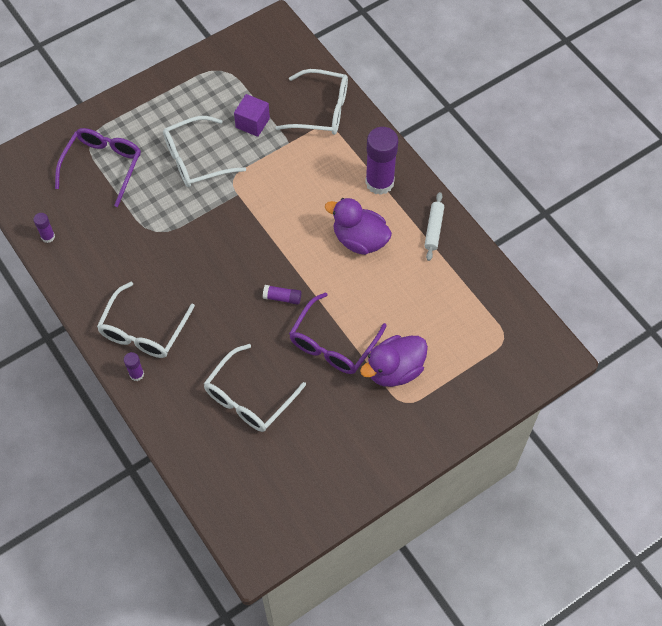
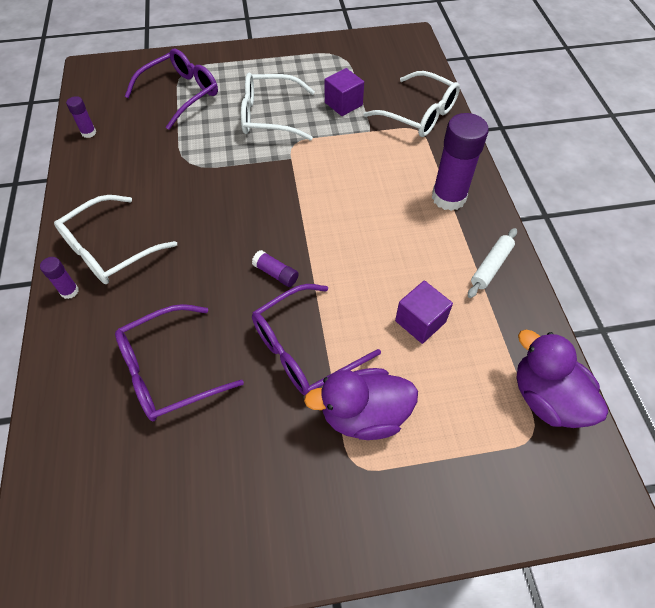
camera: 25 degrees right, 5 degrees down
white glasses [204,344,306,432] -> purple glasses [115,304,244,421]
purple duck [325,198,392,255] -> purple duck moved to [516,329,608,428]
none -> purple cube [395,281,453,344]

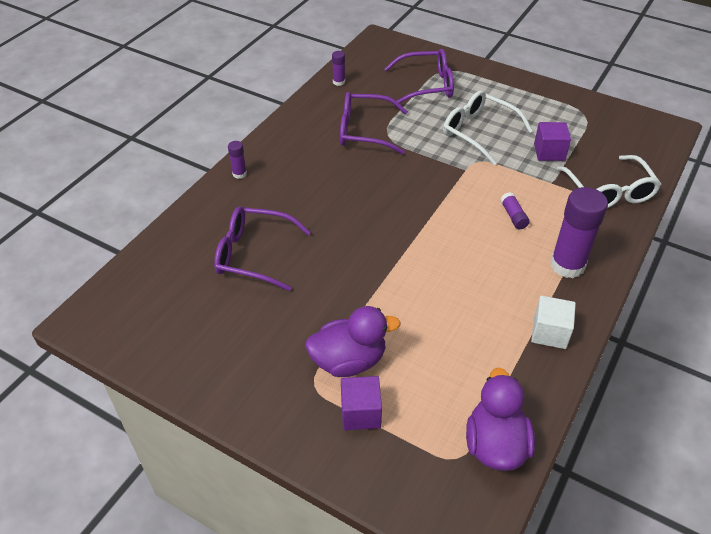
camera: 40 degrees right, 10 degrees down
white glasses [54,195,177,284] -> none
purple glue stick [252,250,299,287] -> purple glue stick moved to [500,192,530,229]
purple glasses [252,284,381,395] -> purple glasses moved to [340,92,408,155]
purple duck [304,368,418,440] -> purple duck turned 135 degrees clockwise [305,306,401,377]
purple cube [395,281,453,344] -> purple cube moved to [341,376,382,430]
white rolling pin [468,228,517,298] -> white cube [531,296,576,349]

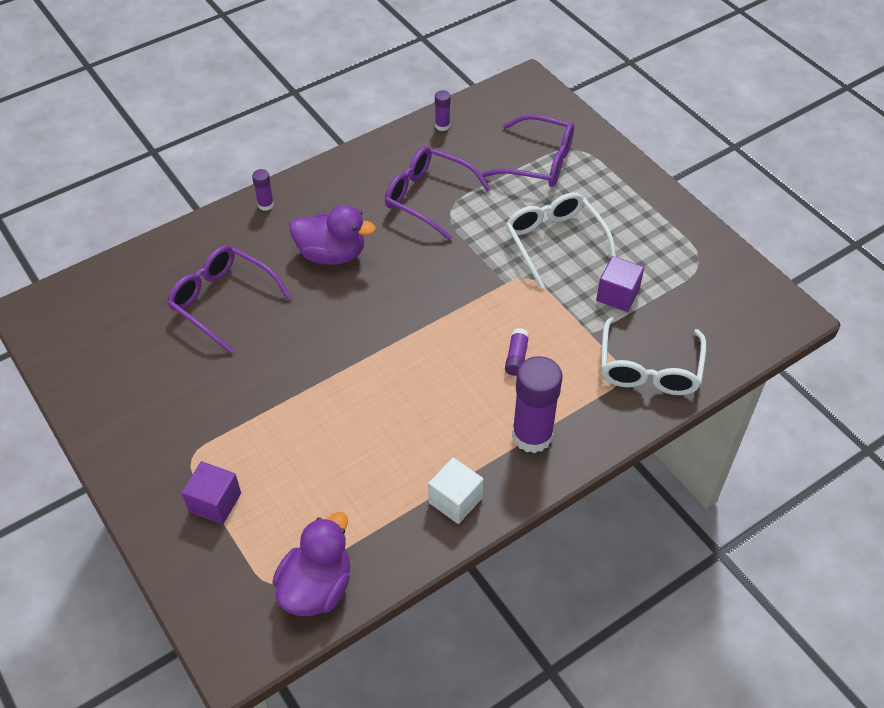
camera: 25 degrees right, 5 degrees up
purple duck [305,306,401,377] -> purple duck moved to [290,205,376,265]

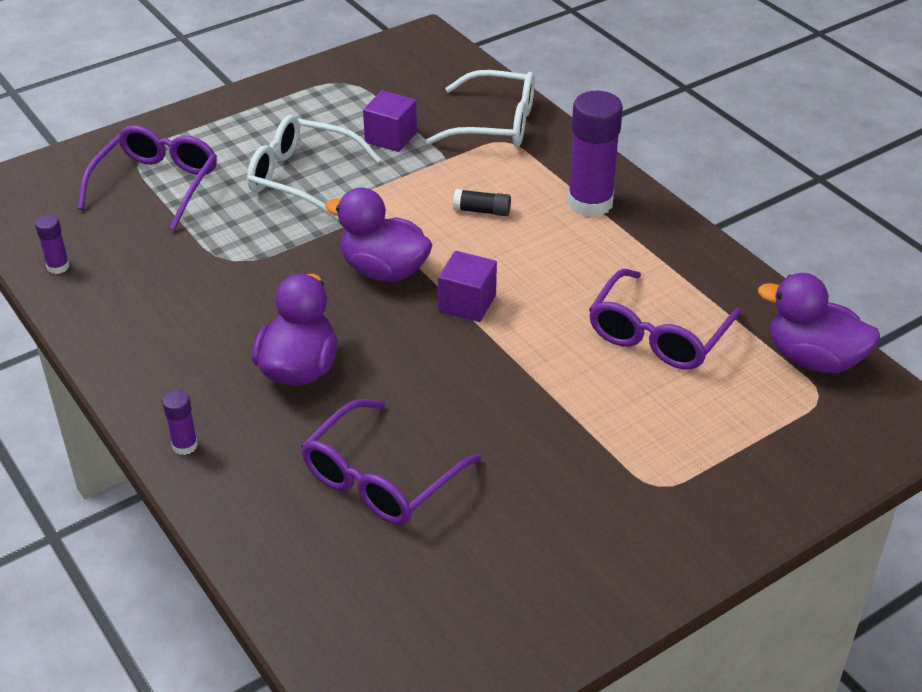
camera: 90 degrees left, 10 degrees down
purple cube [182,461,241,525] -> purple cube moved to [438,251,497,322]
purple glasses [385,146,491,240] -> purple glasses moved to [589,269,742,370]
white cube [428,457,484,524] -> none
purple glue stick [505,328,530,376] -> black glue stick [453,189,511,216]
white glasses [506,193,616,289] -> white glasses turned 45 degrees clockwise [247,115,381,220]
none -> purple duck [325,188,432,282]

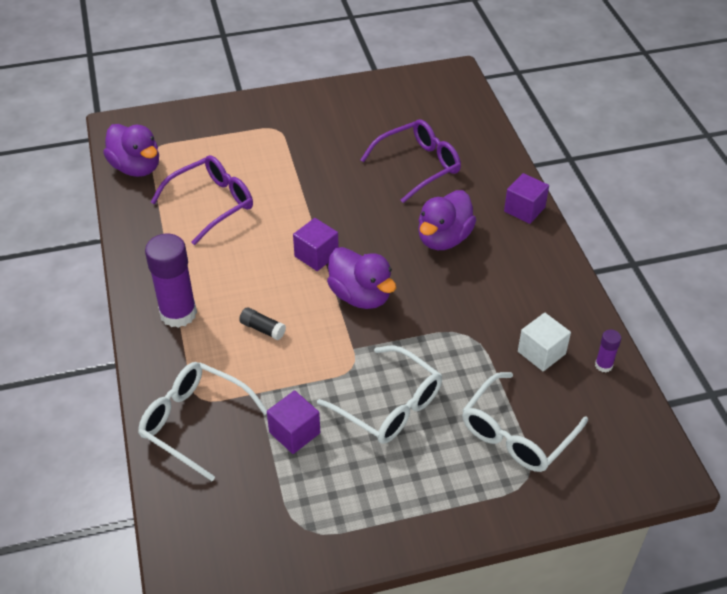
camera: 160 degrees left, 5 degrees up
purple glasses [78,125,217,231] -> white glasses [462,372,588,472]
purple glue stick [163,390,198,455] -> purple cube [504,173,549,224]
none -> white cube [518,313,571,371]

